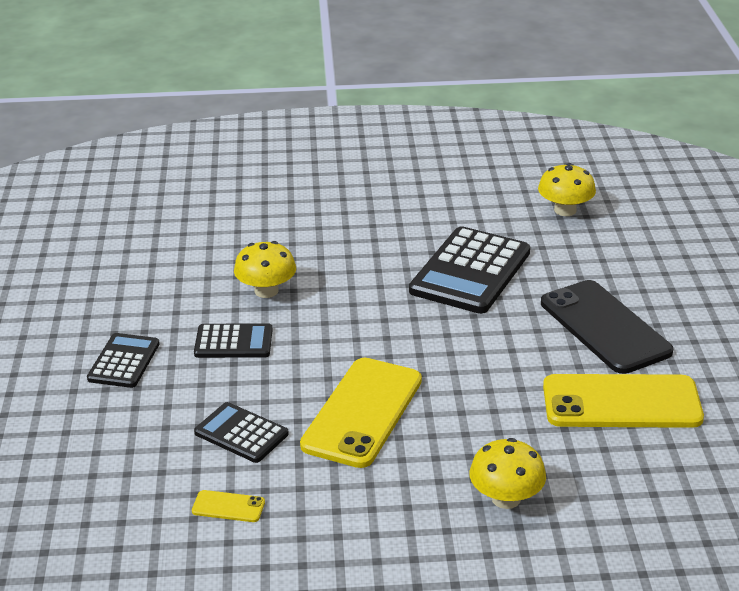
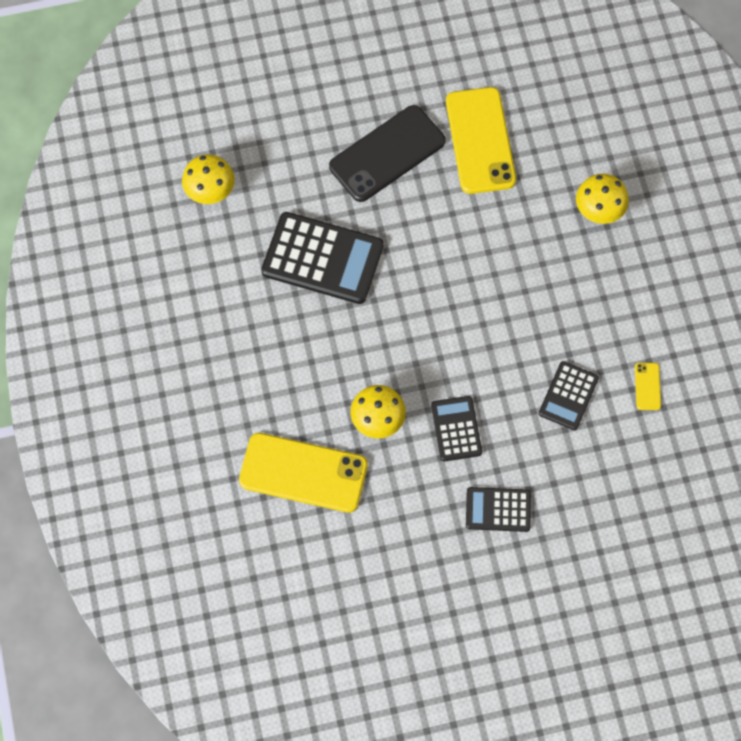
camera: 100 degrees left, 35 degrees up
yellow phone [300,358,422,468] -> yellow phone moved to [239,433,368,513]

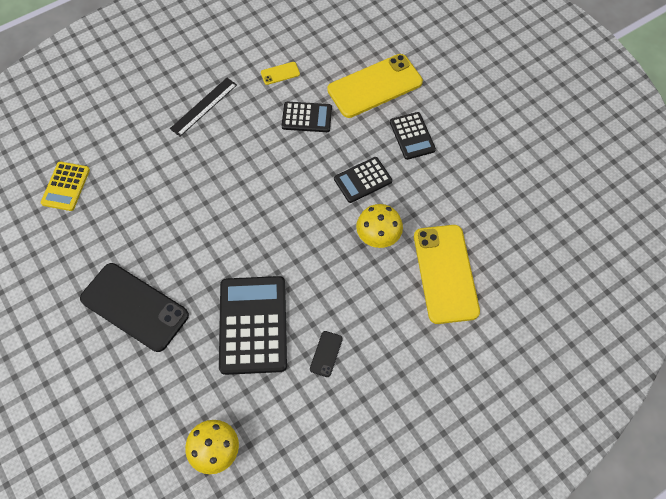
camera: 110 degrees left, 5 degrees down
yellow phone [446,87,516,194] -> yellow phone moved to [327,54,423,118]
yellow mushroom [576,174,629,224] -> none
none -> yellow calculator [41,162,90,211]
none -> black ruler [170,78,237,137]
none -> black phone [310,331,343,377]

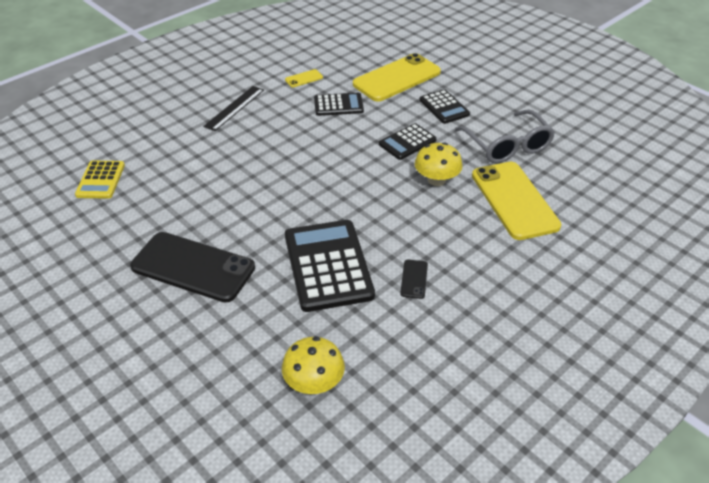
camera: 10 degrees left, 20 degrees down
none -> grey glasses [455,109,555,163]

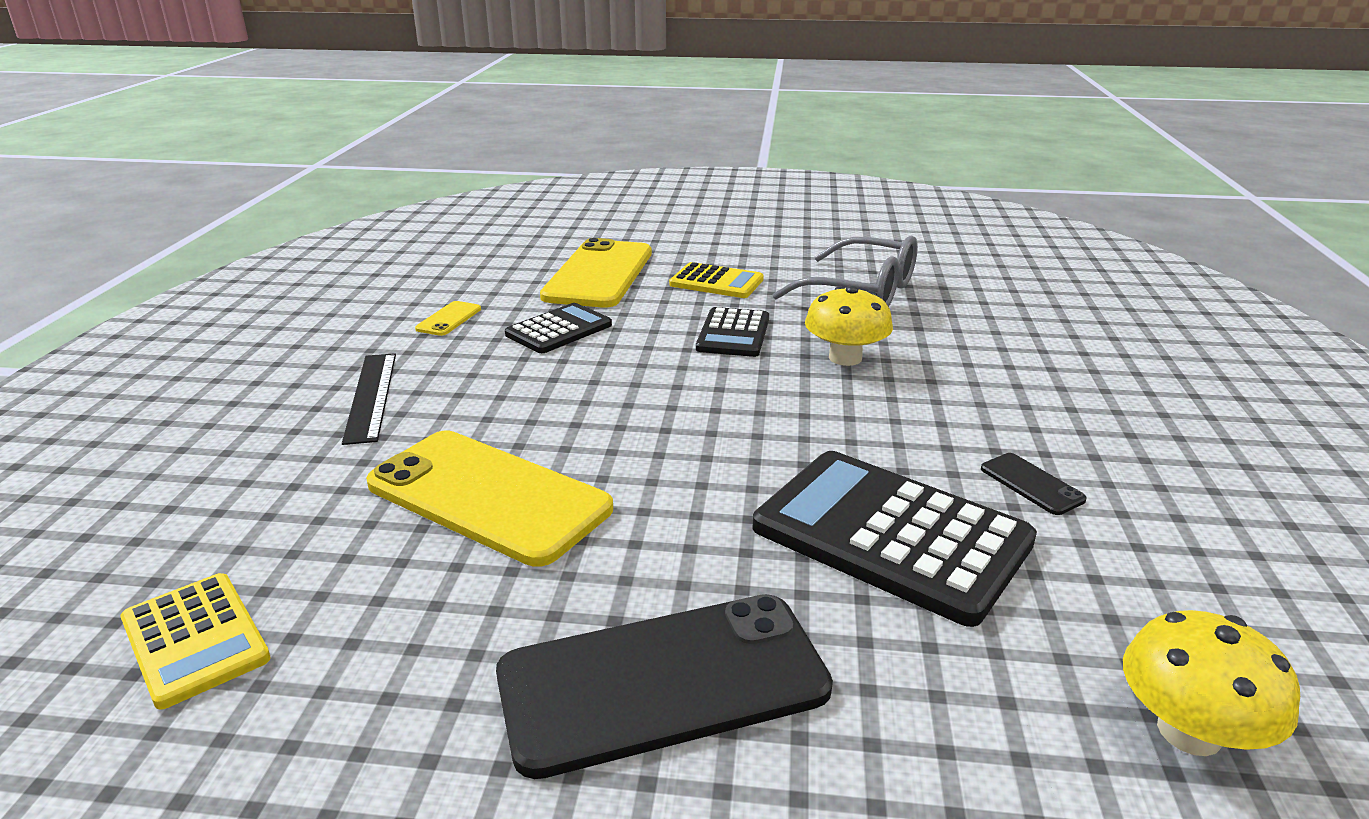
camera: 40 degrees left, 15 degrees down
black calculator [419,89,470,124] -> yellow calculator [669,262,764,298]
yellow phone [472,162,561,240] -> yellow phone moved to [366,431,613,567]

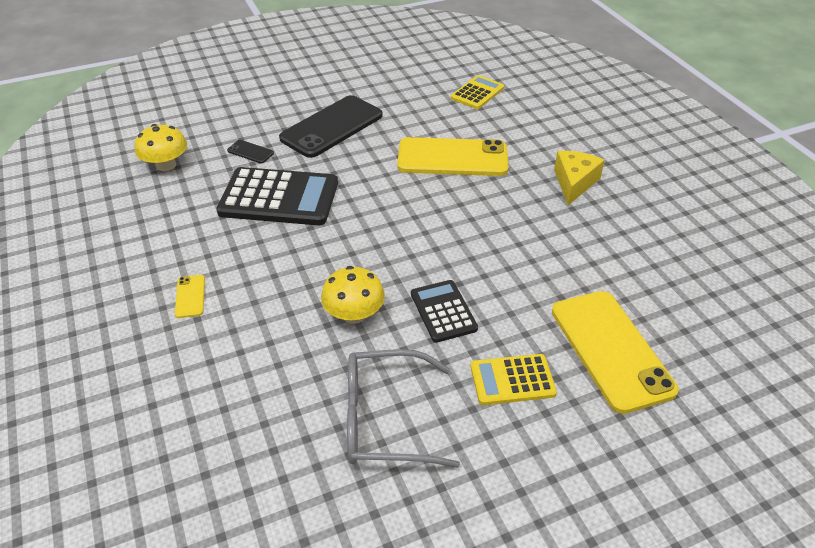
camera: 150 degrees right, 15 degrees up
yellow calculator [120,573,271,710] -> yellow calculator turned 105 degrees clockwise [451,75,504,109]
black ruler [342,353,396,445] -> yellow cheese [554,151,605,205]
yellow phone [415,301,481,336] -> yellow phone moved to [175,275,205,318]
black calculator [505,303,612,353] -> none
black phone [981,453,1087,515] -> black phone moved to [227,140,274,163]

